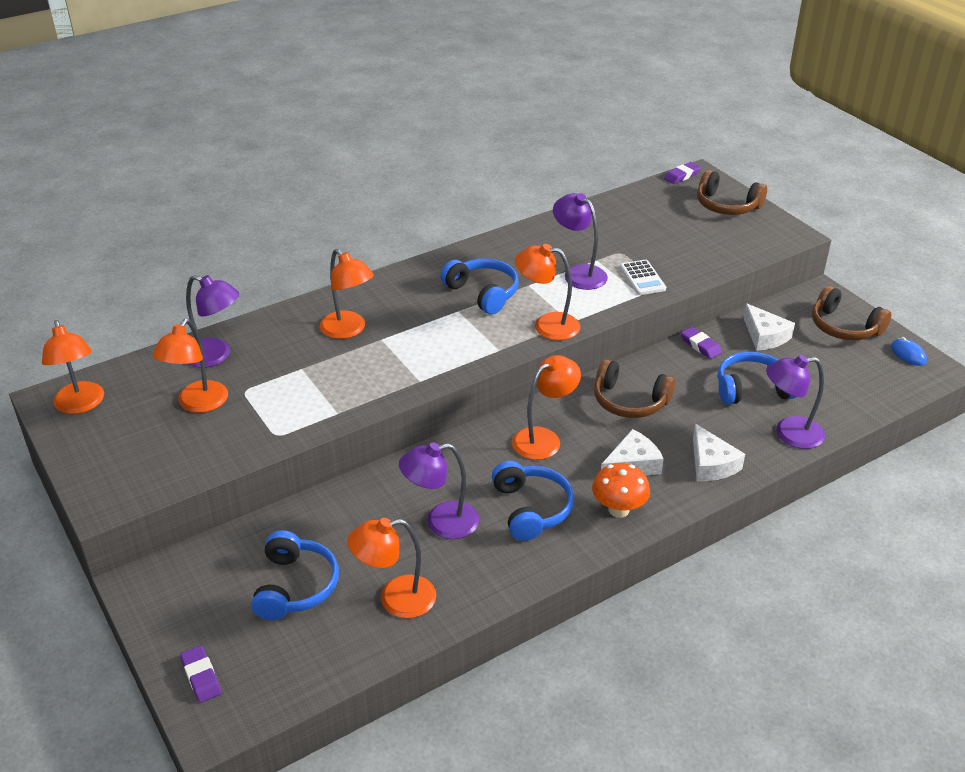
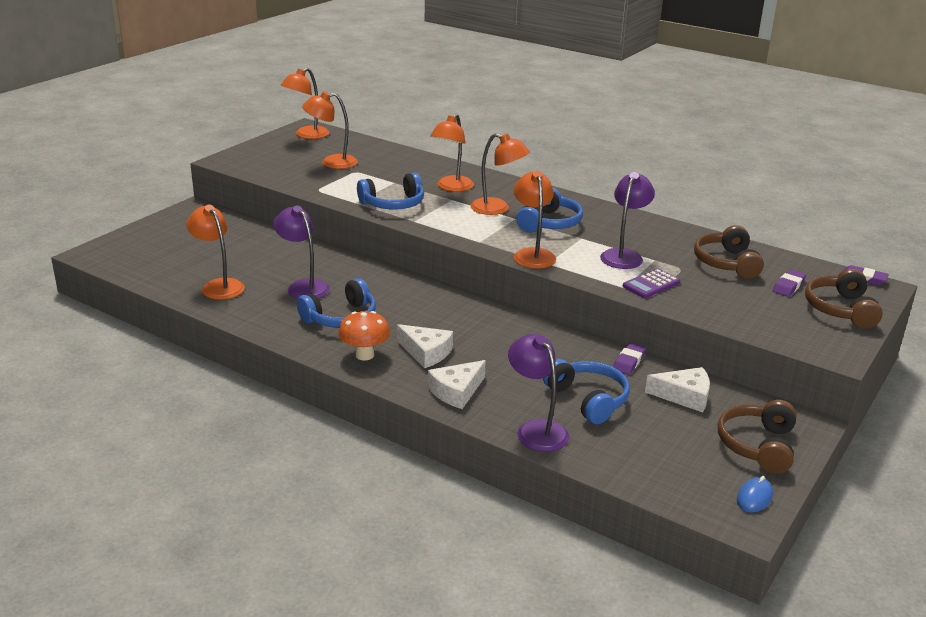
camera: 65 degrees right, 10 degrees down
purple eraser [180,645,222,703] -> purple eraser moved to [773,269,806,297]
purple lamp [186,275,239,368] -> none
blue headphones [251,530,339,620] -> blue headphones moved to [357,173,424,210]
orange lamp [512,355,581,460] -> orange lamp moved to [470,133,530,215]
brown headphones [594,359,675,418] -> brown headphones moved to [694,225,764,279]
white calculator [620,260,666,295] -> purple calculator [622,269,680,298]
white cheese [743,303,795,351] -> white cheese turned 120 degrees counterclockwise [645,367,710,412]

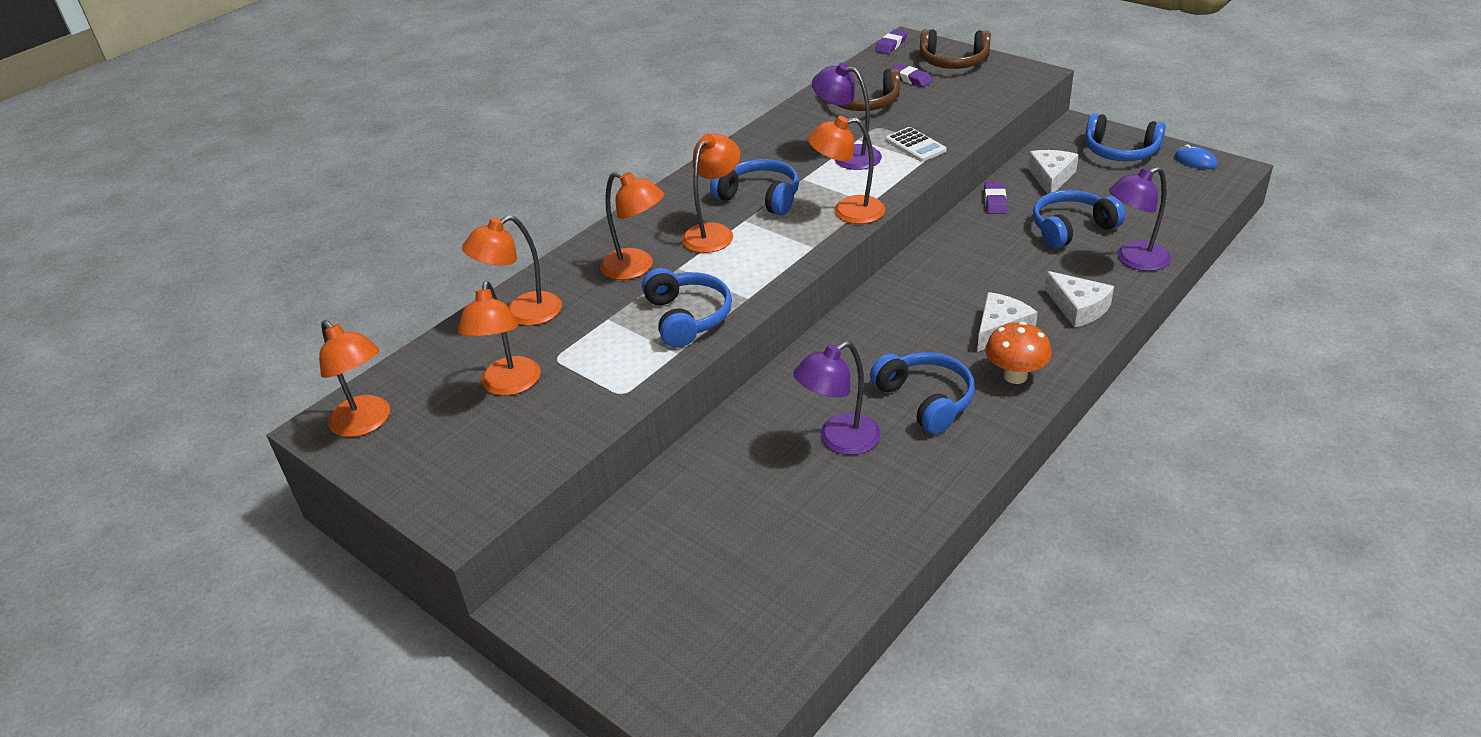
camera: 80 degrees left, 10 degrees up
orange lamp [186,205,245,300] -> orange lamp moved to [462,215,562,326]
purple eraser [613,342,646,375] -> purple eraser turned 60 degrees clockwise [984,182,1007,214]
purple calculator [622,269,680,298] -> white calculator [886,127,946,162]
brown headphones [718,400,796,474] -> blue headphones [1085,113,1166,161]

